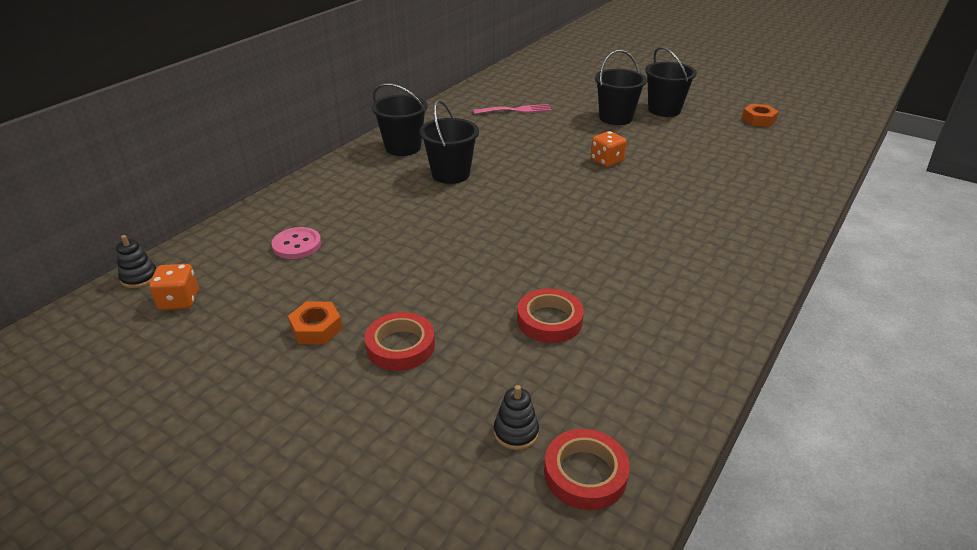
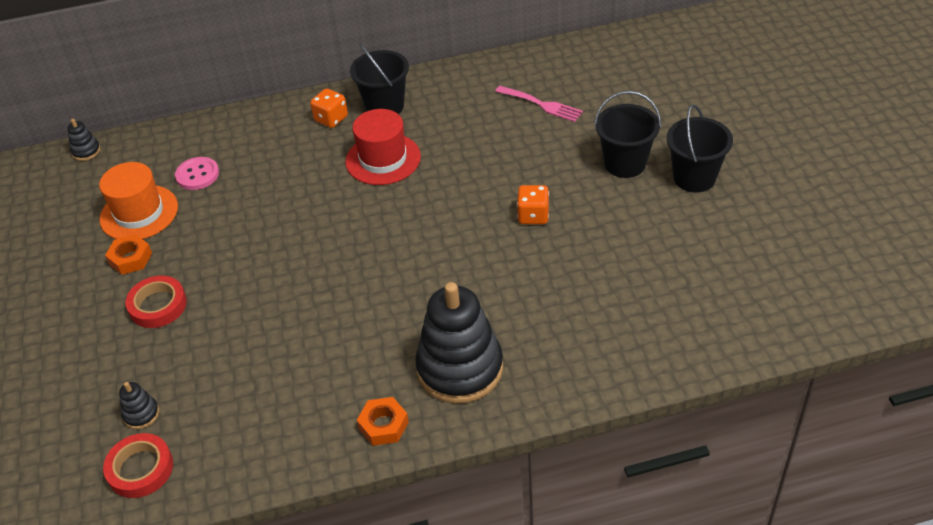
camera: 45 degrees right, 10 degrees up
orange dice [149,264,199,310] -> orange dice moved to [310,88,348,128]
black bucket [419,100,479,184] -> red hat [345,109,421,185]
red tape [517,289,584,343] -> none
orange nut [742,104,779,127] -> orange nut moved to [357,397,409,446]
none -> orange hat [99,162,178,239]
none -> black stacking toy [415,282,503,403]

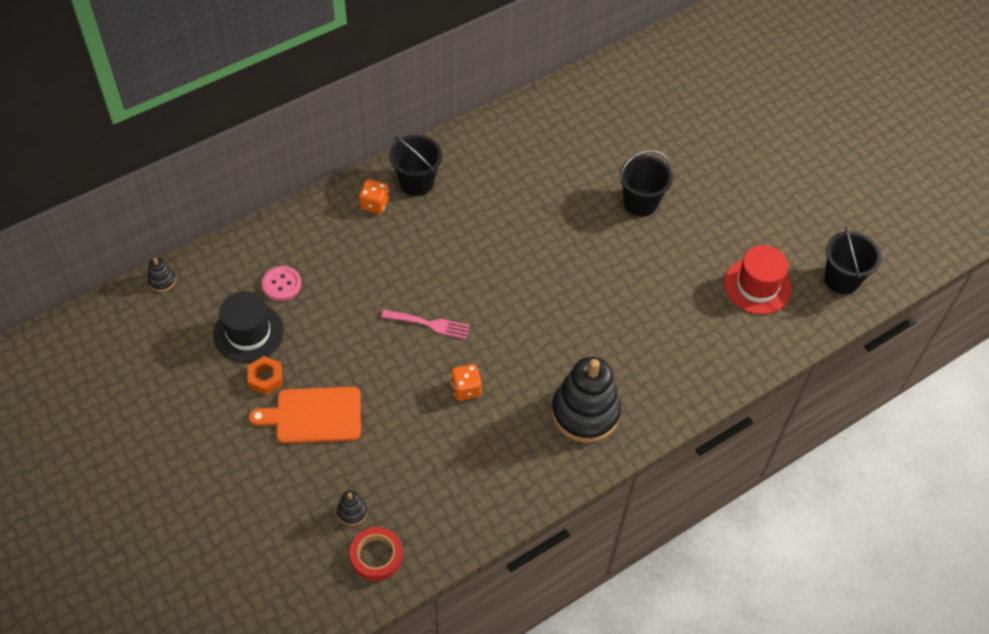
camera: 25 degrees left, 10 degrees up
orange hat [99,162,178,239] -> black hat [213,291,284,363]
red tape [125,276,187,328] -> orange cutting board [249,387,361,443]
red hat [345,109,421,185] -> red hat moved to [724,245,791,314]
orange nut [357,397,409,446] -> none
pink fork [495,86,583,122] -> pink fork moved to [381,309,470,339]
orange dice [517,185,549,224] -> orange dice moved to [451,364,482,401]
black bucket [667,105,733,192] -> black bucket moved to [824,226,881,294]

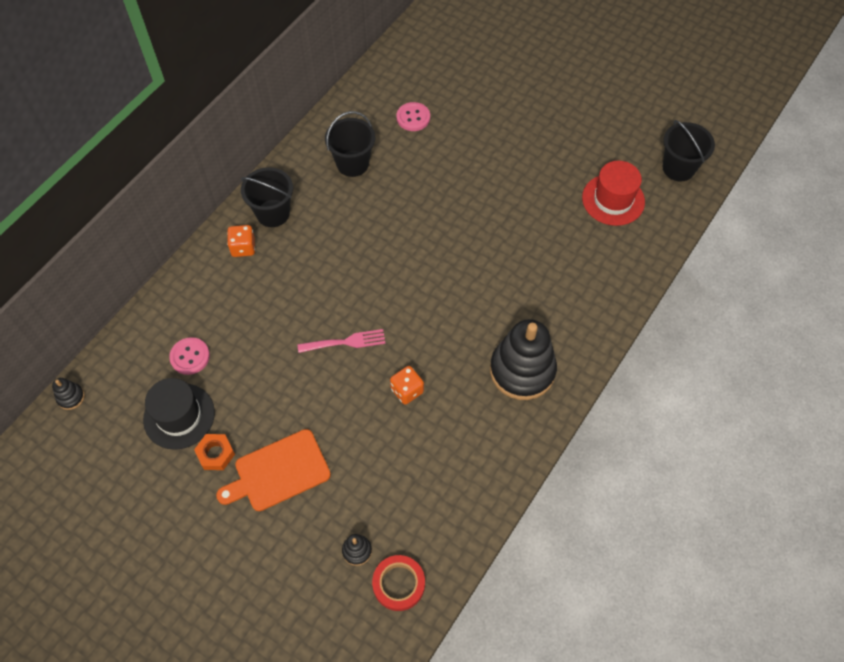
camera: 20 degrees left, 5 degrees up
black bucket [619,150,673,217] -> black bucket moved to [325,111,375,177]
none -> pink button [397,102,430,131]

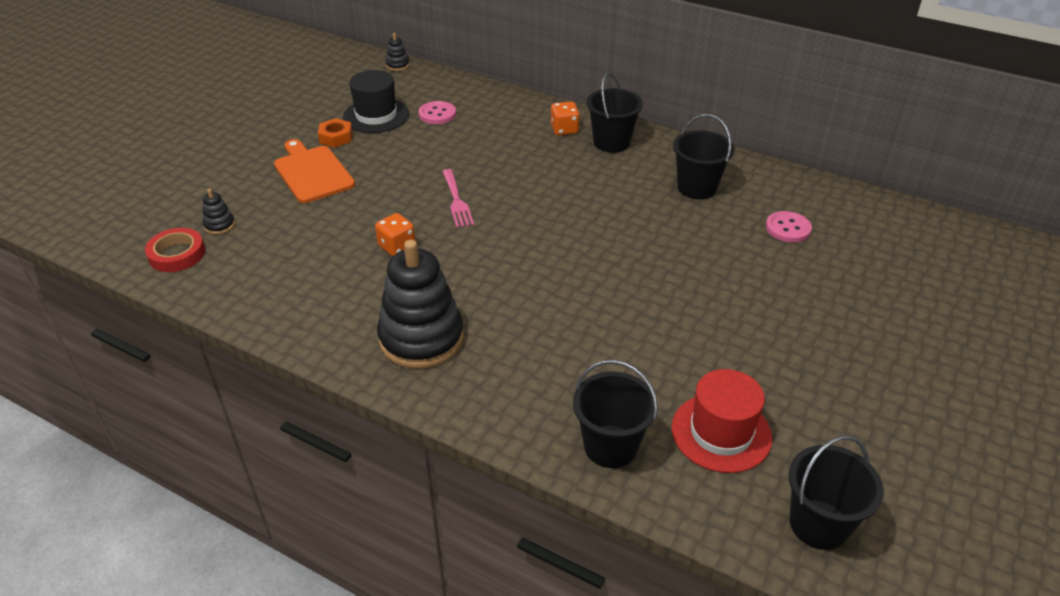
camera: 85 degrees right, 20 degrees down
none -> black bucket [573,360,658,468]

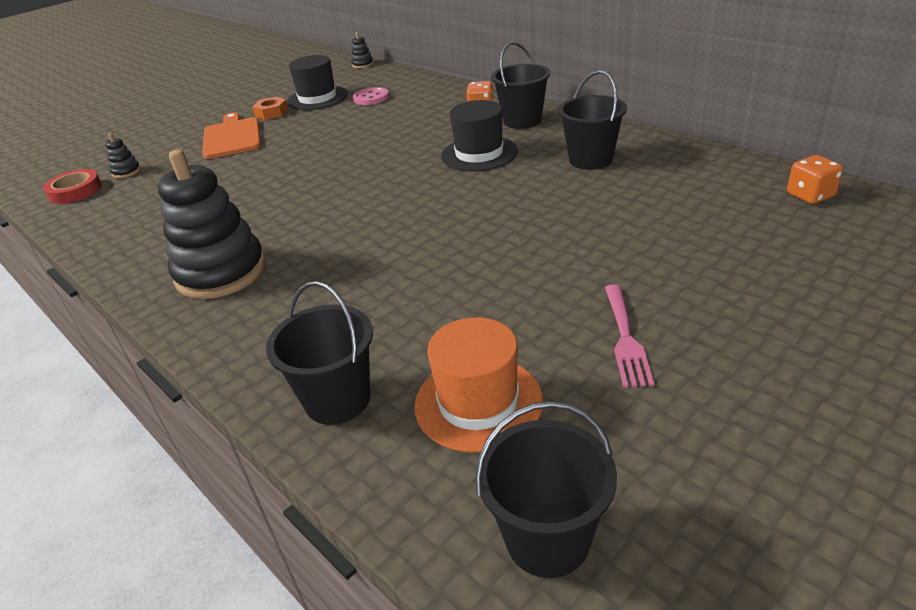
camera: 20 degrees right, 5 degrees down
orange dice [375,213,415,256] -> orange dice moved to [787,155,843,204]
pink fork [442,169,474,228] -> pink fork moved to [605,285,654,388]
red hat [671,369,772,473] -> orange hat [414,317,543,453]
pink button [766,211,812,243] -> none
none -> black hat [441,100,518,172]

